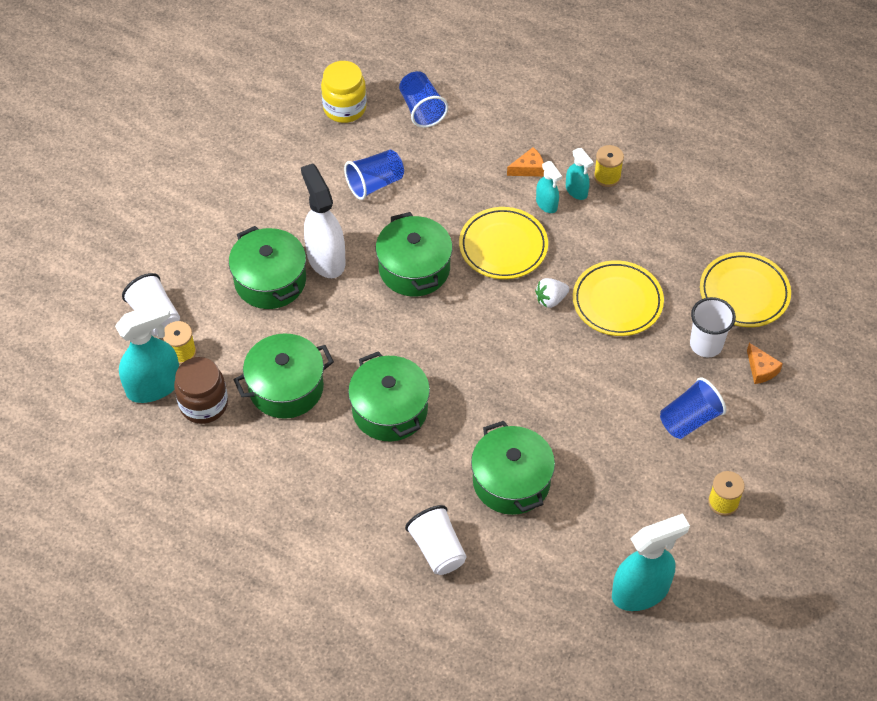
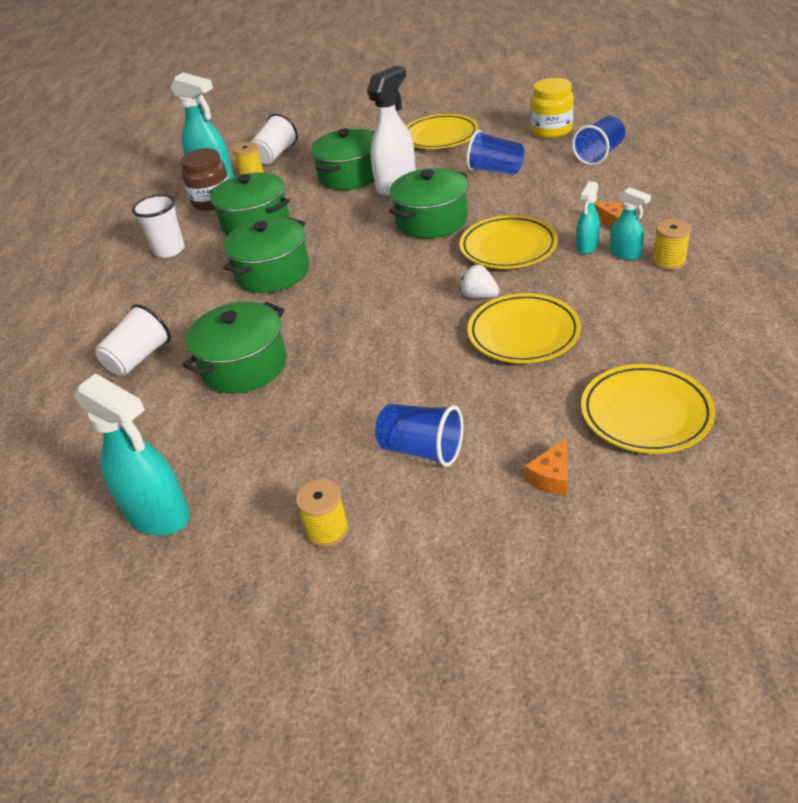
camera: 65 degrees right, 15 degrees down
turquoise spray bottle [566,148,594,200] -> turquoise spray bottle turned 75 degrees counterclockwise [610,187,651,260]
white cup [690,297,736,358] -> white cup moved to [132,194,185,258]
none -> yellow plate [406,114,478,149]

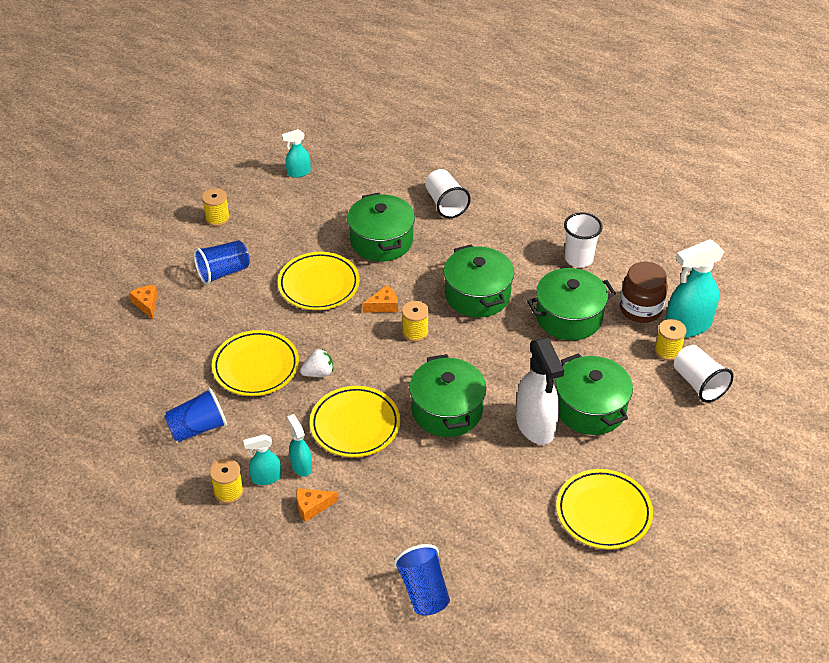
camera: 120 degrees right, 5 degrees up
turquoise spray bottle [75,373,190,536] -> turquoise spray bottle [282,129,311,178], size x0.53
blue cup [466,130,525,175] -> blue cup moved to [164,387,227,442]
yellow jar [530,78,574,138] -> none
yellow plate [581,364,715,454] -> yellow plate moved to [278,252,360,310]
none -> orange cheese [362,285,398,313]
none -> yellow spool [402,301,429,342]

